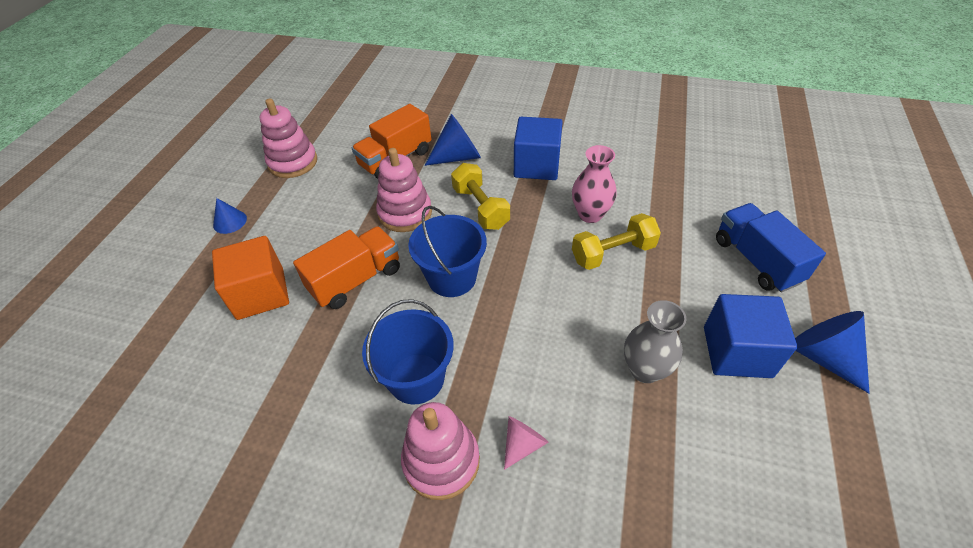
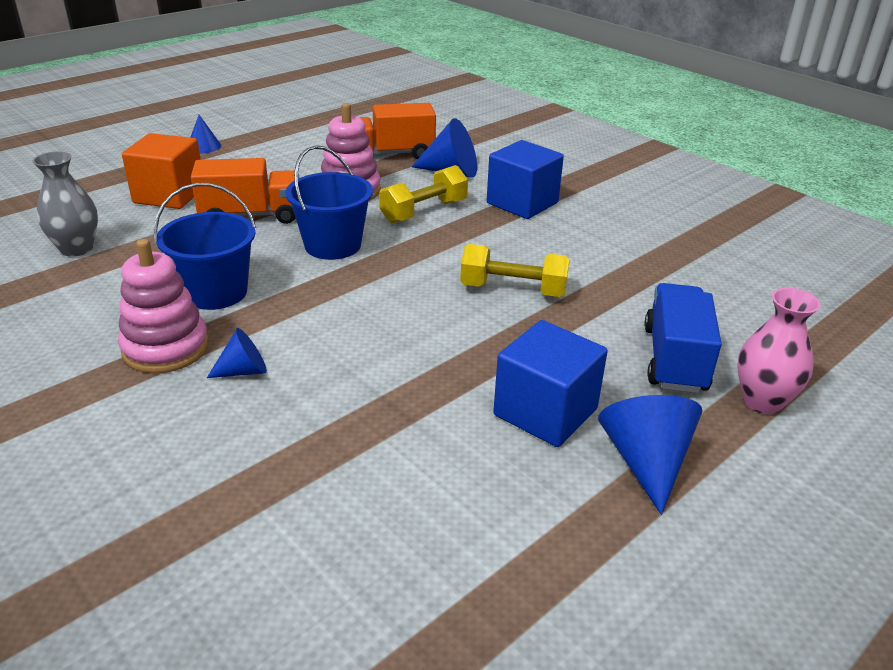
camera: 30 degrees right, 15 degrees down
pink stacking toy [260,99,317,178] -> none
yellow dumbbell [451,163,510,230] -> yellow dumbbell turned 45 degrees clockwise [379,165,468,223]
pink cone [504,416,548,470] -> blue cone [207,328,267,378]
pink vase [572,145,617,223] -> pink vase moved to [737,288,821,414]
grey vase [624,300,686,383] -> grey vase moved to [33,151,98,257]

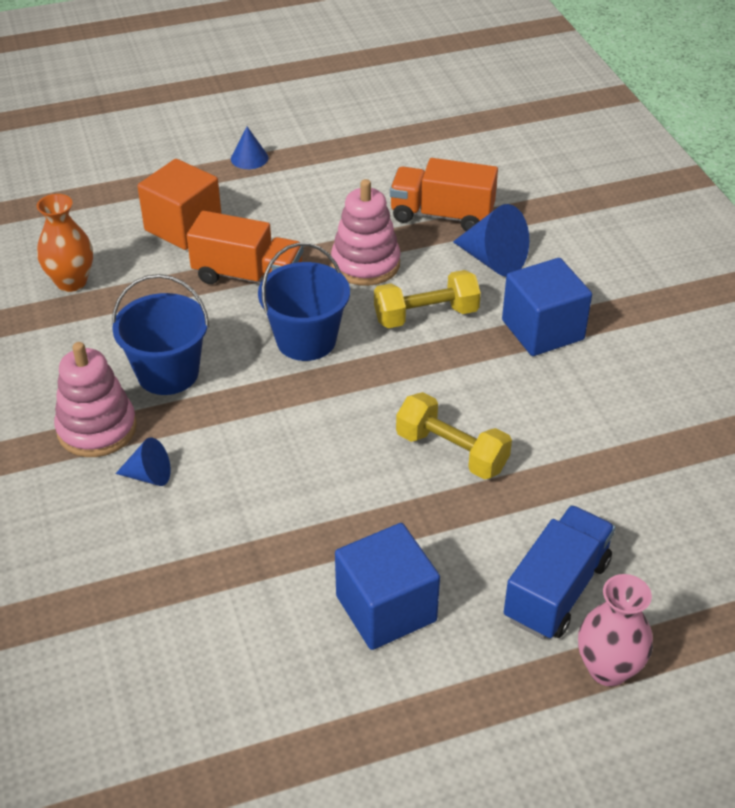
camera: 25 degrees right, 10 degrees up
grey vase [33,151,98,257] -> orange vase [37,194,93,292]
blue cone [598,395,702,515] -> none

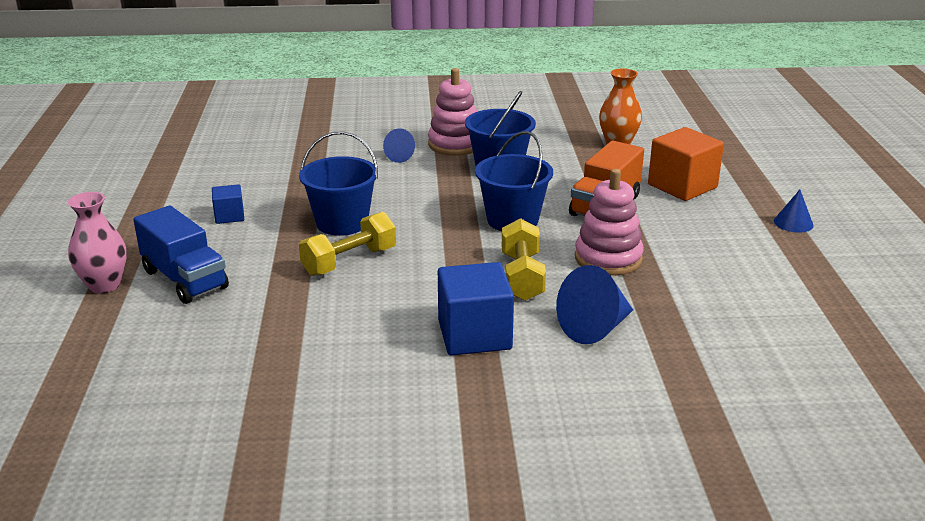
camera: 105 degrees right, 15 degrees down
blue cube [335,523,440,650] -> blue cube [212,184,244,224], size x0.53
orange truck [390,158,498,231] -> none
none -> blue bucket [299,131,378,236]

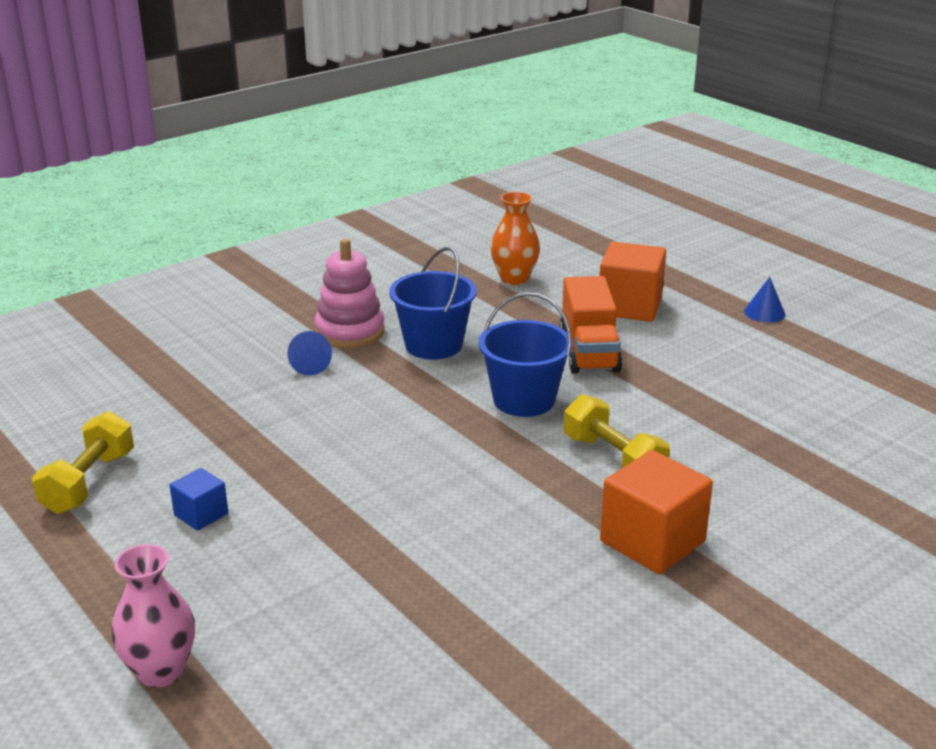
camera: 35 degrees left, 0 degrees up
blue truck [133,206,229,304] -> none
blue bucket [299,131,378,236] -> none
yellow dumbbell [299,212,396,276] -> yellow dumbbell moved to [32,411,134,514]
blue cube [438,262,514,356] -> orange cube [600,450,713,574]
blue cone [556,265,633,344] -> none
pink stacking toy [575,169,644,276] -> none

